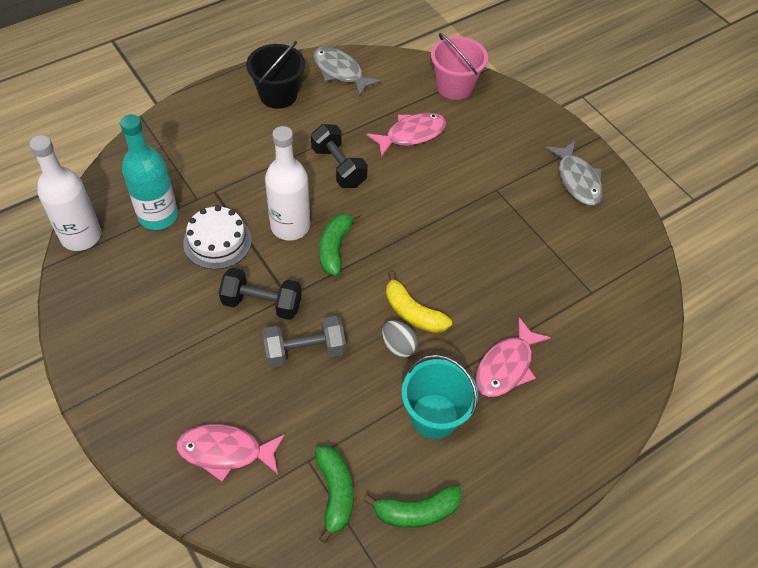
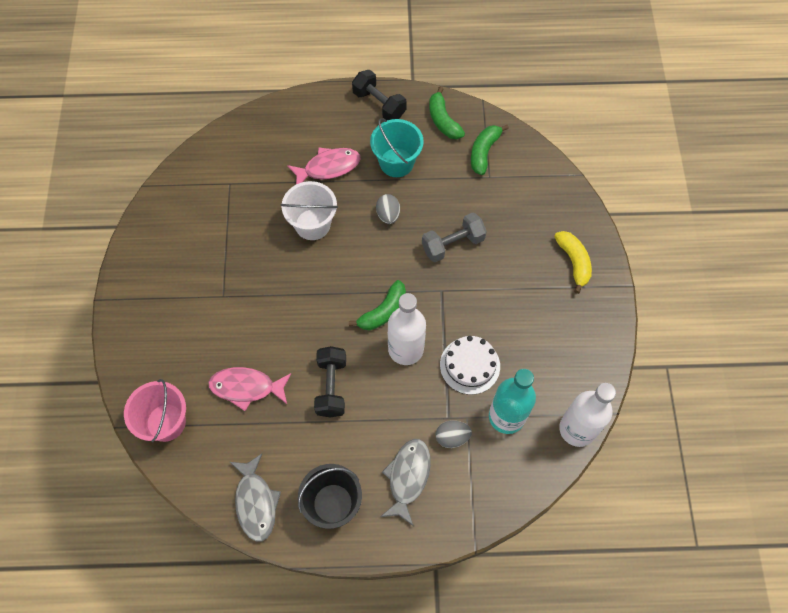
camera: 145 degrees left, 10 degrees up
pink fish [176,424,285,482] -> none
black dumbbell [219,268,302,320] -> black dumbbell moved to [352,70,407,120]
grey dumbbell [262,316,346,368] -> grey dumbbell turned 45 degrees counterclockwise [422,212,487,262]
green banana [364,485,462,528] -> green banana turned 135 degrees counterclockwise [429,86,465,139]
yellow banana [386,272,452,333] -> yellow banana moved to [554,231,592,294]
grey fish [546,141,603,205] -> grey fish moved to [380,439,431,526]
none -> white bucket [281,181,338,240]
none -> grey egg [436,421,472,448]

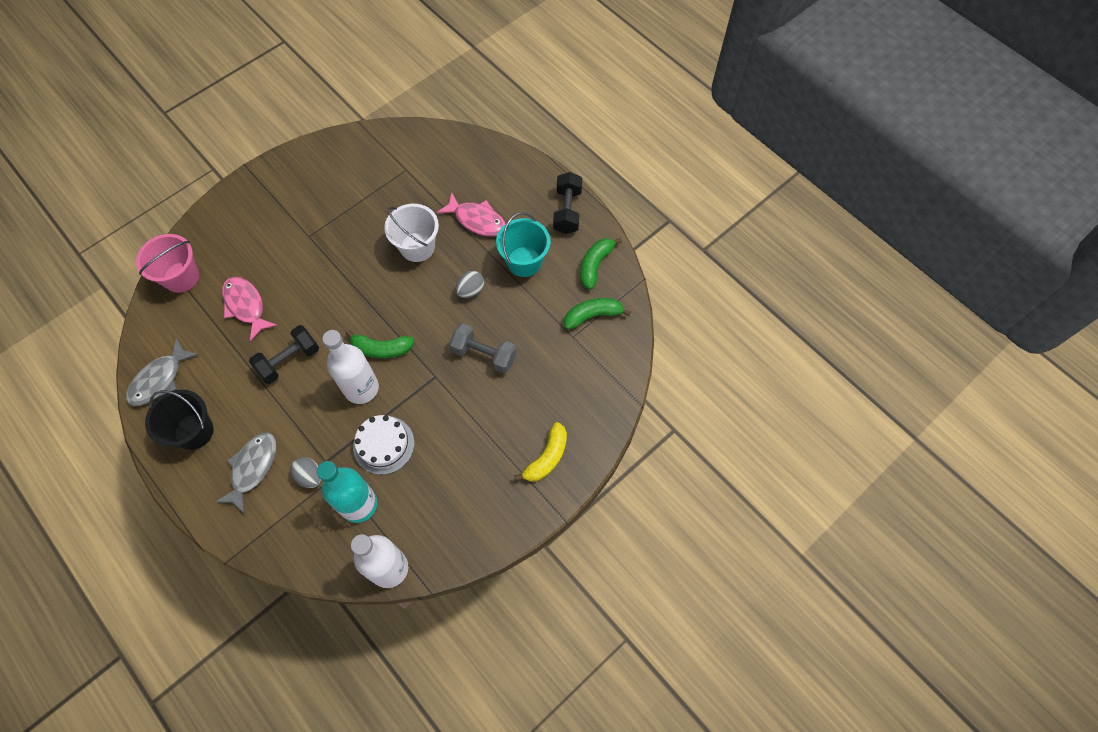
camera: 50 degrees right, 0 degrees up
grey fish [380,439,431,526] -> grey fish turned 45 degrees counterclockwise [215,432,276,514]

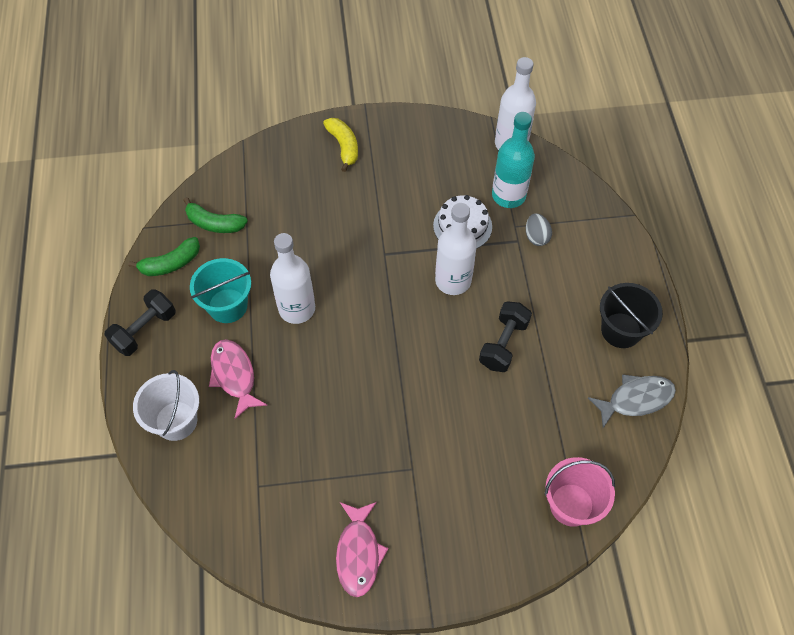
camera: 145 degrees left, 5 degrees down
grey fish [215,432,276,514] -> none
pink fish [222,276,278,341] -> pink fish moved to [336,502,389,597]
black dumbbell [249,325,319,384] -> black dumbbell turned 60 degrees counterclockwise [479,301,532,372]
green banana [345,330,414,359] -> none
white bucket [384,204,439,262] -> white bucket moved to [133,370,199,441]
grey dumbbell [449,324,517,374] -> none
grey egg [456,271,484,298] -> white bottle [270,233,315,324]
yellow banana [514,422,567,482] -> yellow banana turned 90 degrees clockwise [323,118,358,172]

